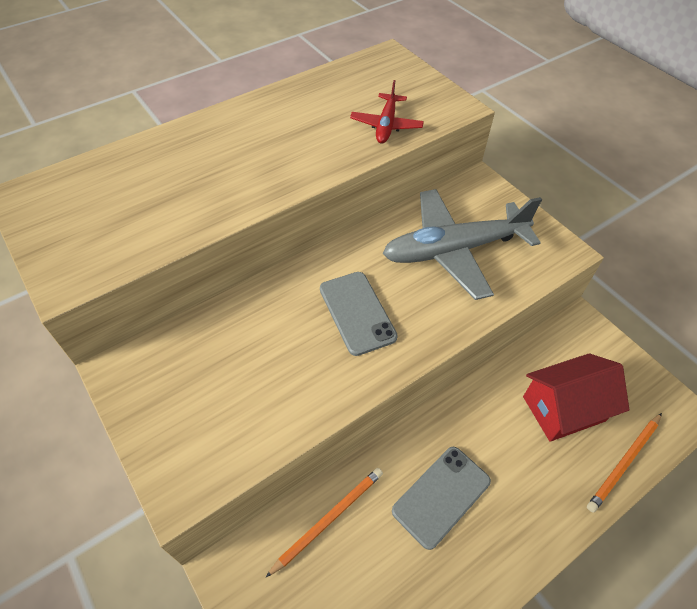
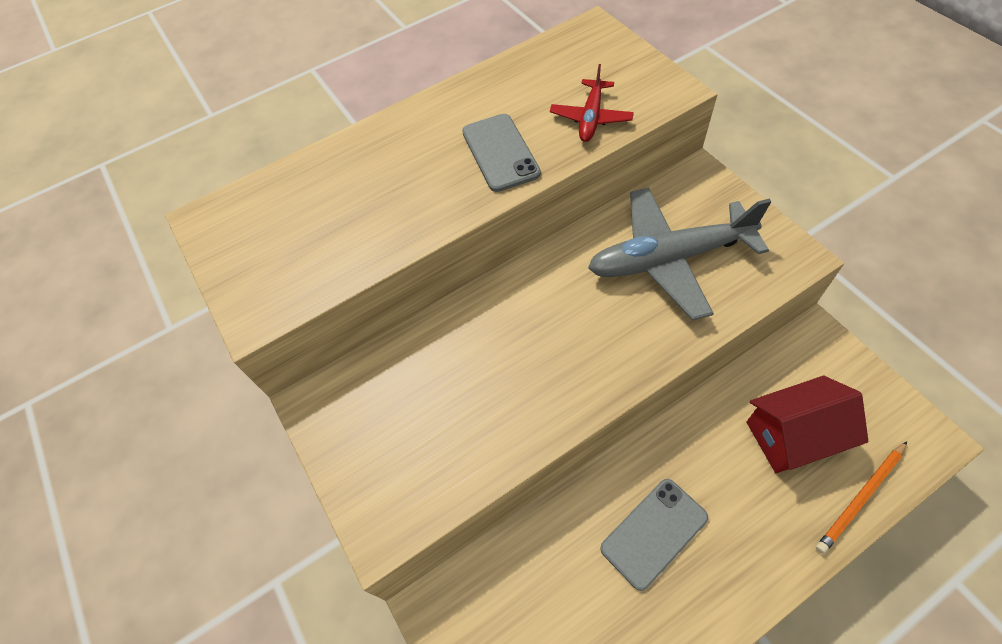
camera: 10 degrees right, 5 degrees up
orange pencil [265,468,383,578] -> none
grey phone [320,272,398,356] -> grey phone moved to [462,114,541,192]

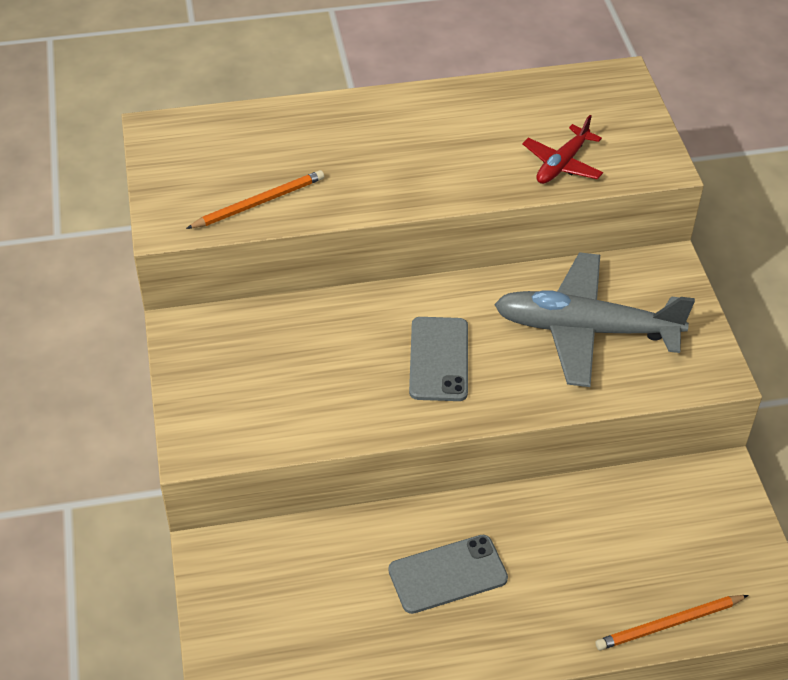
camera: 15 degrees right, 10 degrees down
grey phone [462,114,541,192] -> grey phone moved to [409,317,468,401]
red house [746,376,868,473] -> none
none -> orange pencil [186,170,324,229]

